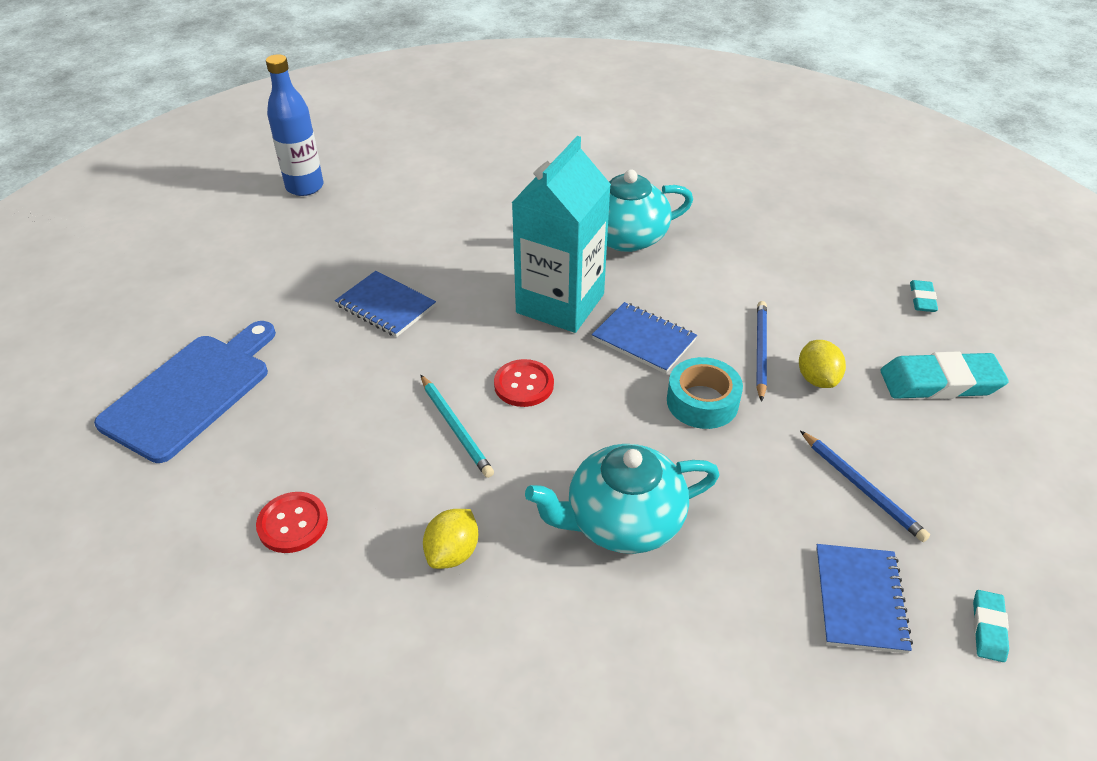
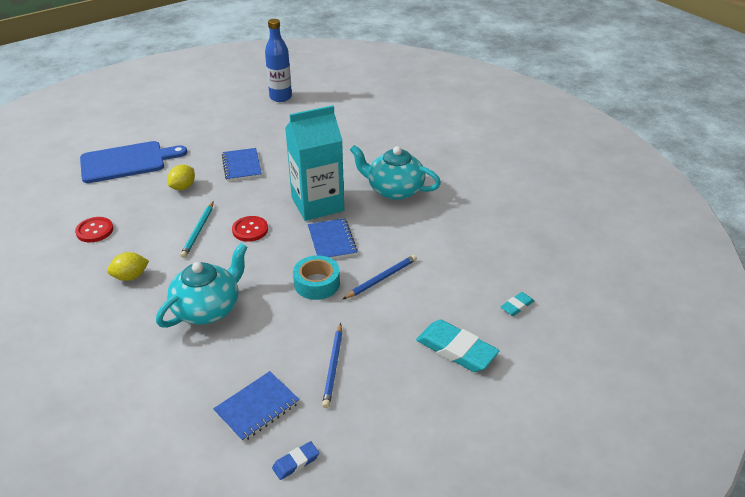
camera: 40 degrees right, 5 degrees down
turquoise teapot [525,444,720,554] -> turquoise teapot turned 105 degrees clockwise [156,243,248,328]
yellow lemon [799,340,846,388] -> yellow lemon moved to [167,165,195,190]
turquoise eraser [973,590,1009,662] -> blue eraser [272,441,319,480]

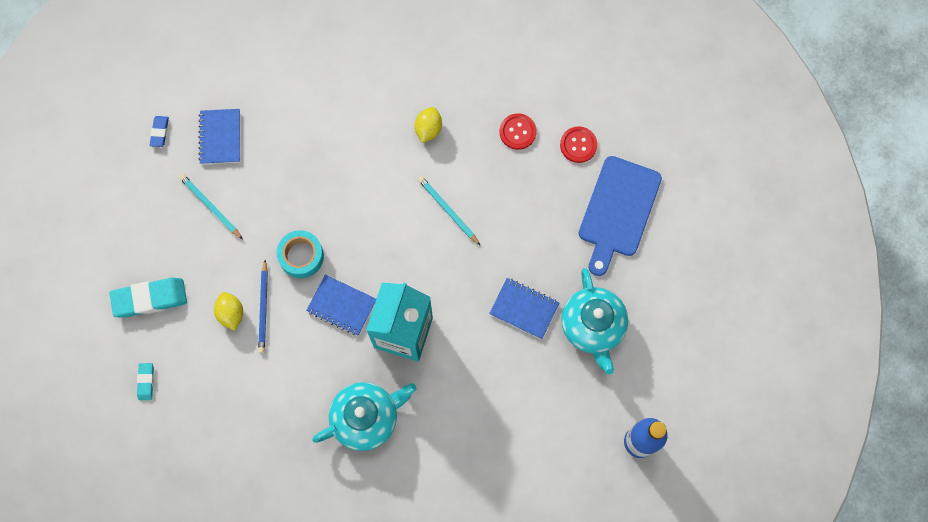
camera: 130 degrees right, 35 degrees up
turquoise teapot [156,243,248,328] -> turquoise teapot moved to [561,268,628,375]
yellow lemon [167,165,195,190] -> yellow lemon moved to [214,292,243,331]
red button [232,216,268,242] -> red button moved to [560,126,598,163]
blue pencil [322,323,342,408] -> turquoise pencil [179,174,243,240]

